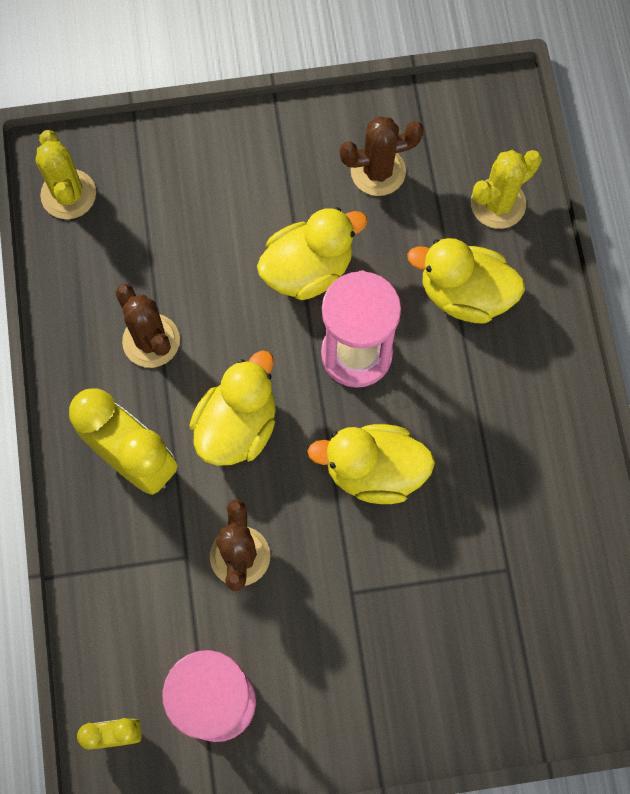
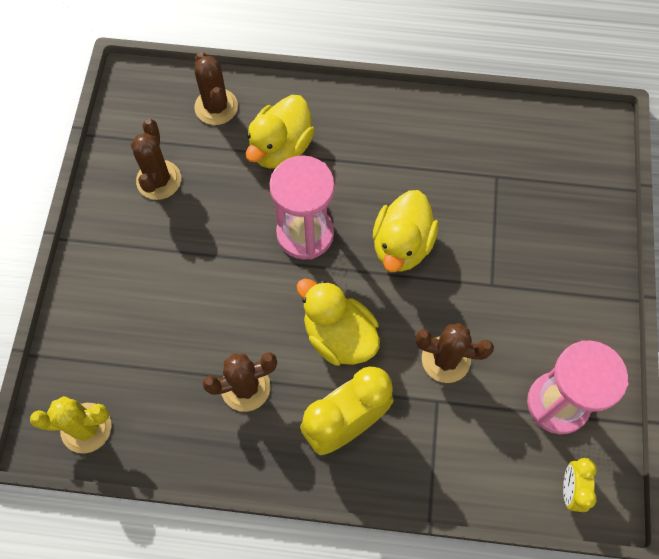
camera: 75 degrees left, 5 degrees down
yellow duck [257,207,368,300] -> none
yellow cactus [471,150,542,229] -> brown cactus [194,52,238,125]

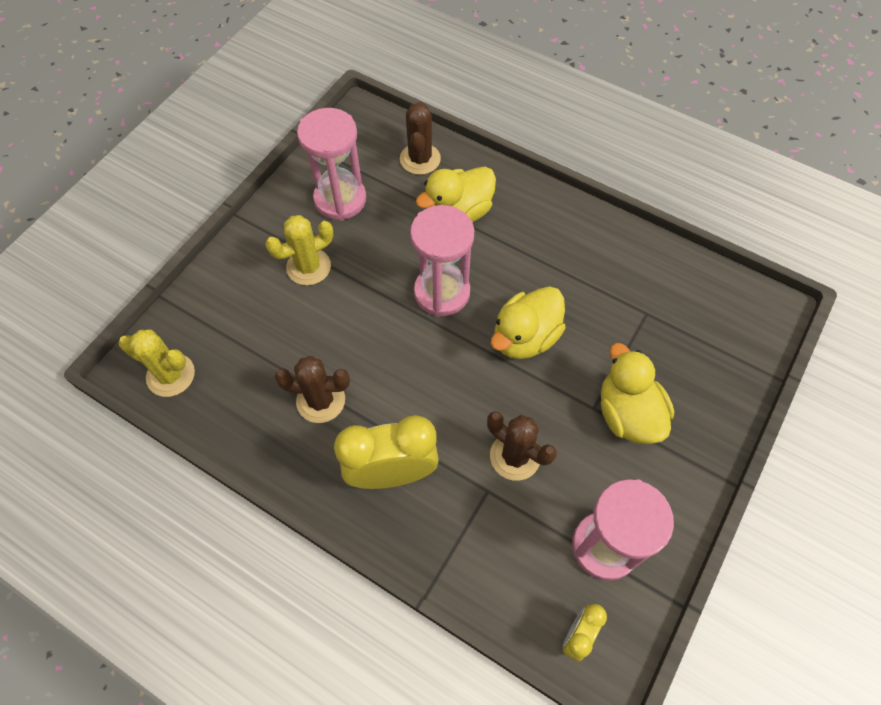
camera: 25 degrees right, 5 degrees down
brown cactus [131,119,181,200] -> pink hourglass [297,108,366,221]
yellow duck [297,279,380,365] -> yellow duck moved to [601,343,674,444]
none -> yellow cactus [265,215,333,285]

